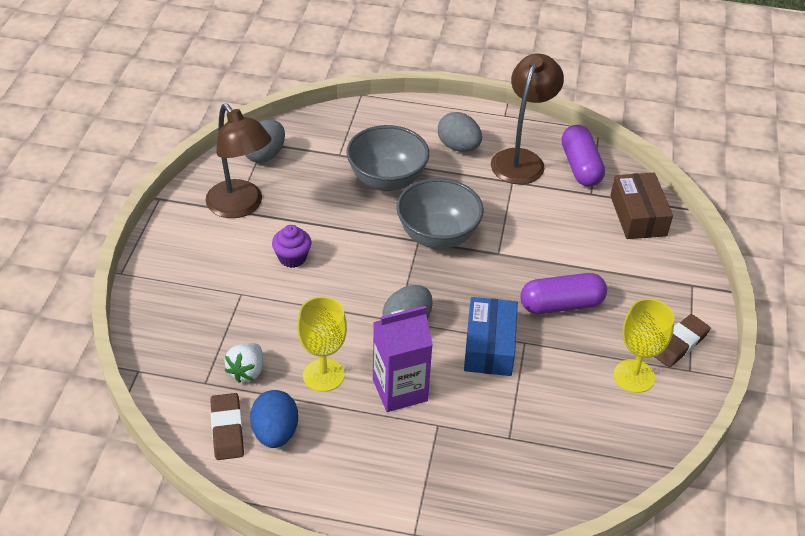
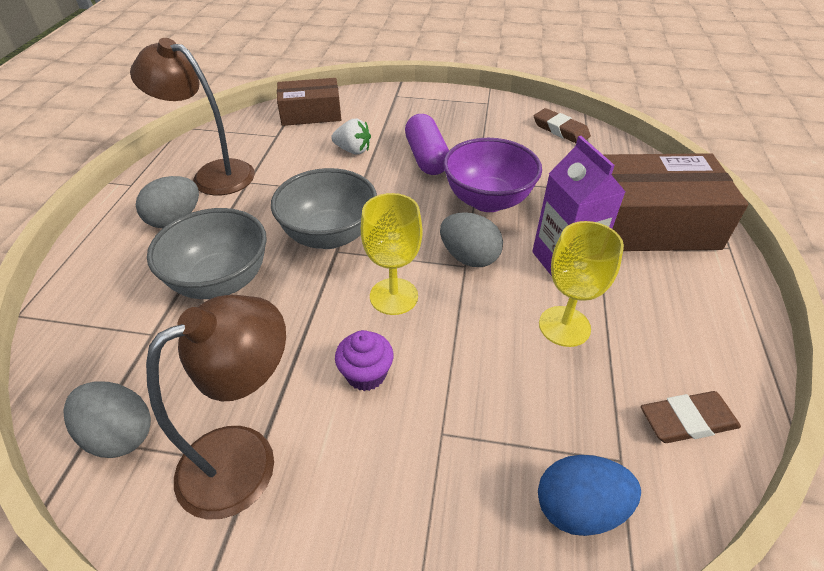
camera: 90 degrees left, 0 degrees up
white strawberry [224,343,263,383] -> white strawberry moved to [331,119,371,154]
blue egg [250,390,298,448] -> blue egg moved to [538,455,641,536]
blue box [464,297,518,376] -> purple bowl [443,138,542,212]
purple capsule [562,125,605,187] -> none
yellow goblet [613,299,674,393] -> yellow goblet moved to [361,193,423,315]
brown eraser [655,314,710,368] -> brown eraser moved to [534,108,591,143]
none -> brown box [604,153,748,251]

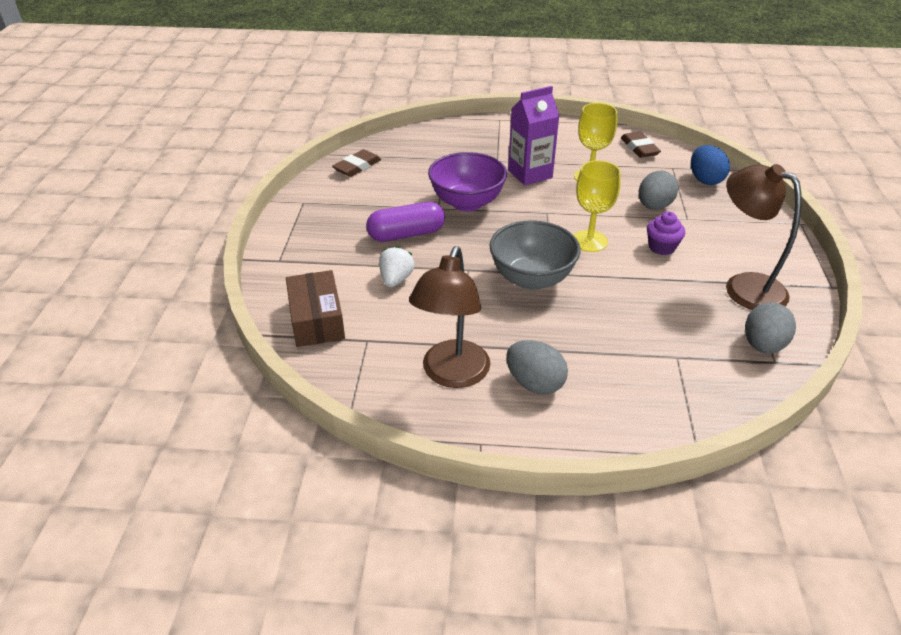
camera: 95 degrees left, 5 degrees down
grey bowl [147,208,267,299] -> none
grey egg [440,212,503,267] -> grey egg moved to [639,170,678,210]
brown box [604,153,748,251] -> none

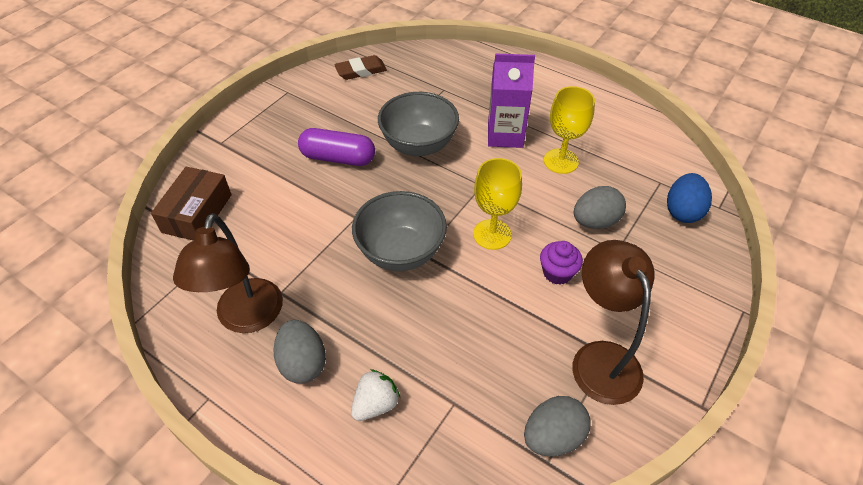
camera: 30 degrees right, 10 degrees up
white strawberry [379,246,415,287] -> white strawberry moved to [351,369,400,421]
brown lamp [409,246,490,388] -> brown lamp turned 45 degrees counterclockwise [173,213,283,333]
purple bowl [428,152,507,211] -> grey bowl [378,92,459,156]
brown eraser [621,132,661,158] -> none

